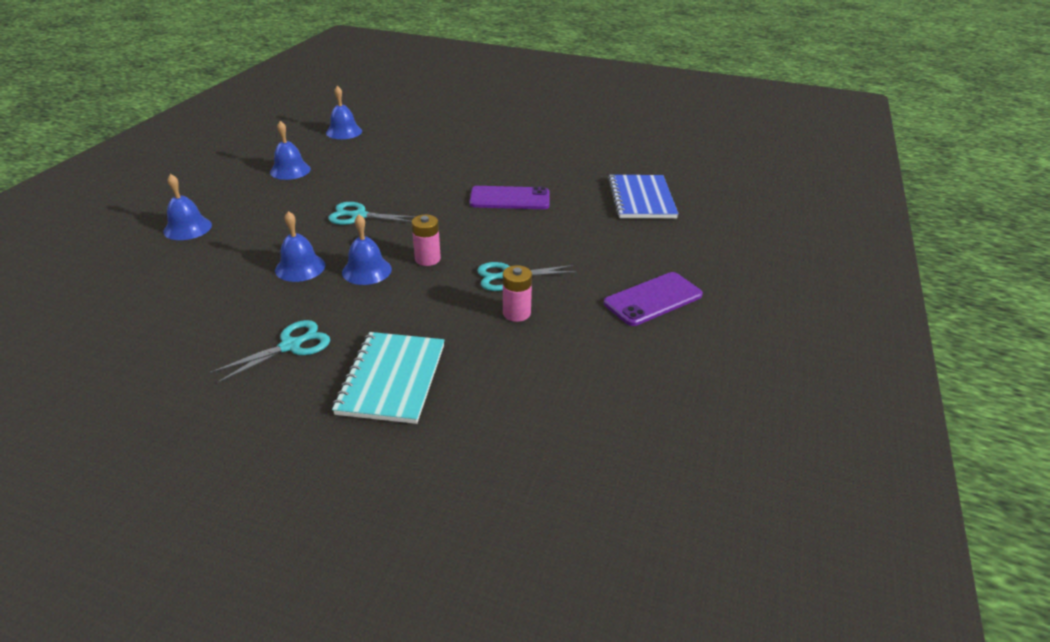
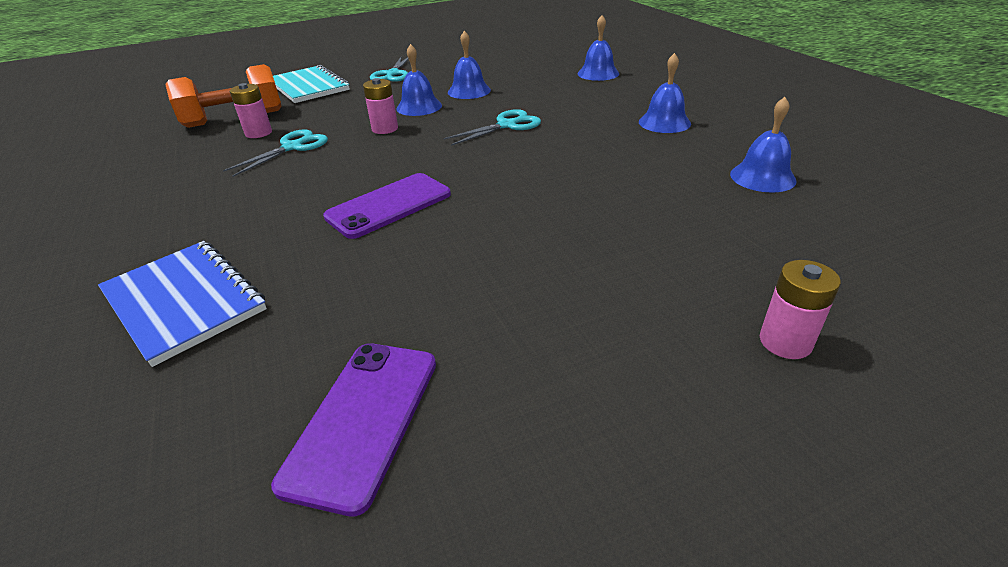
camera: 140 degrees right, 0 degrees up
purple phone [604,272,703,326] -> purple phone moved to [271,344,436,517]
none -> orange dumbbell [165,64,281,128]
none -> pink battery [760,260,841,359]

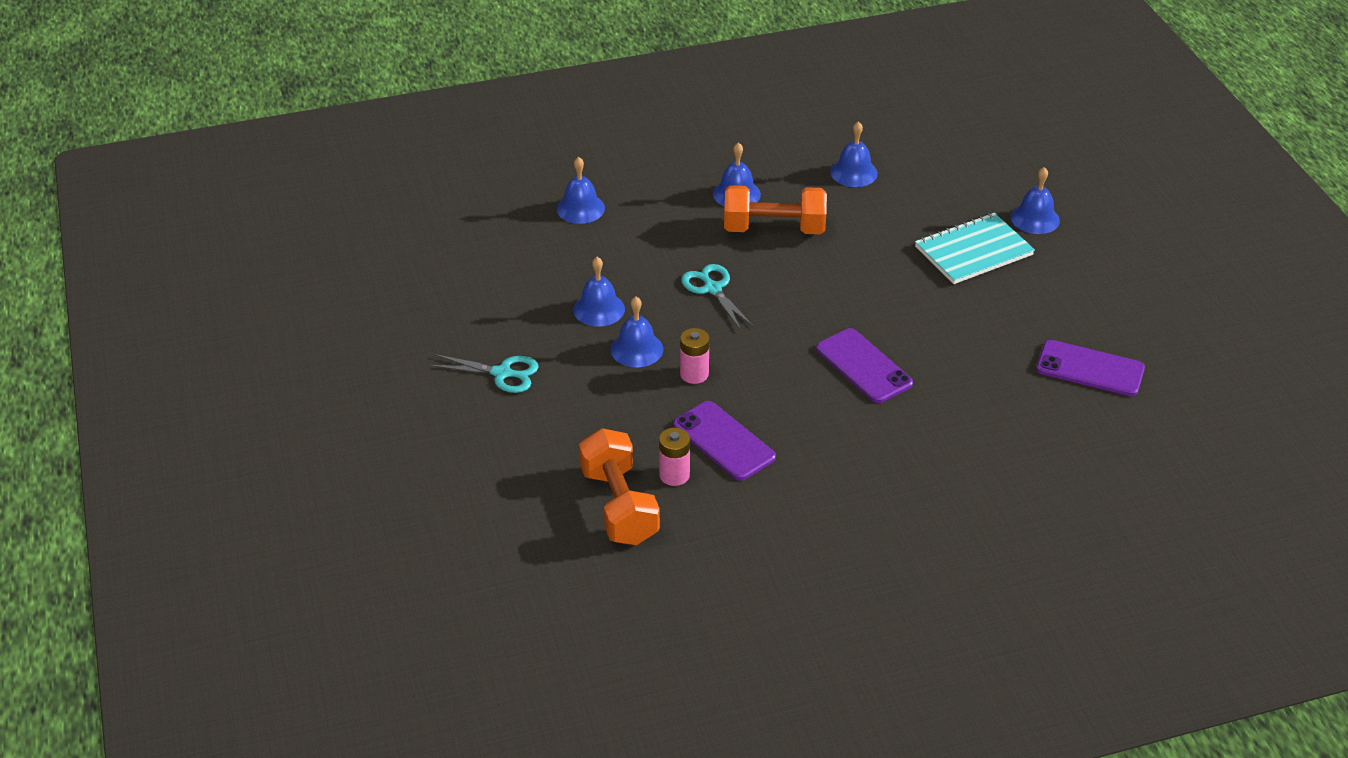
camera: 85 degrees left, 5 degrees up
blue notebook [98,241,267,367] -> none
turquoise scissors [223,129,328,177] -> purple phone [673,401,776,480]
turquoise notebook [273,65,350,103] -> turquoise notebook moved to [915,213,1035,284]
pink battery [760,260,841,359] -> blue bell [1011,167,1060,234]
none -> orange dumbbell [724,185,827,234]

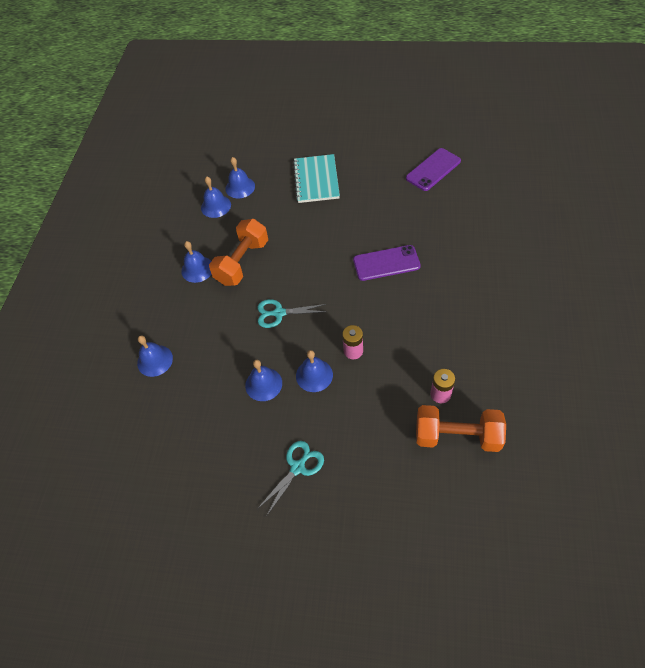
camera: 60 degrees left, 15 degrees up
purple phone [673,401,776,480] -> none
blue bell [1011,167,1060,234] -> blue bell moved to [225,157,255,198]

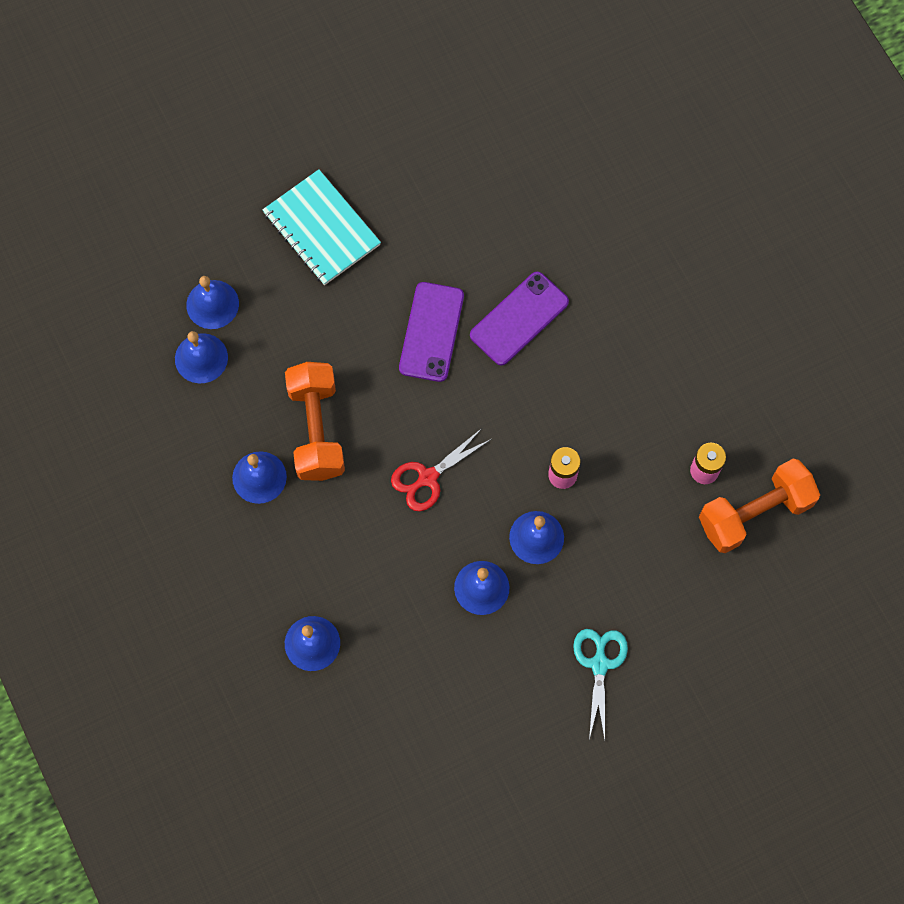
camera: 40 degrees left, 15 degrees up
turquoise scissors [257,299,327,328] -> red scissors [391,428,491,511]
purple phone [406,148,461,191] -> purple phone moved to [399,282,464,382]

